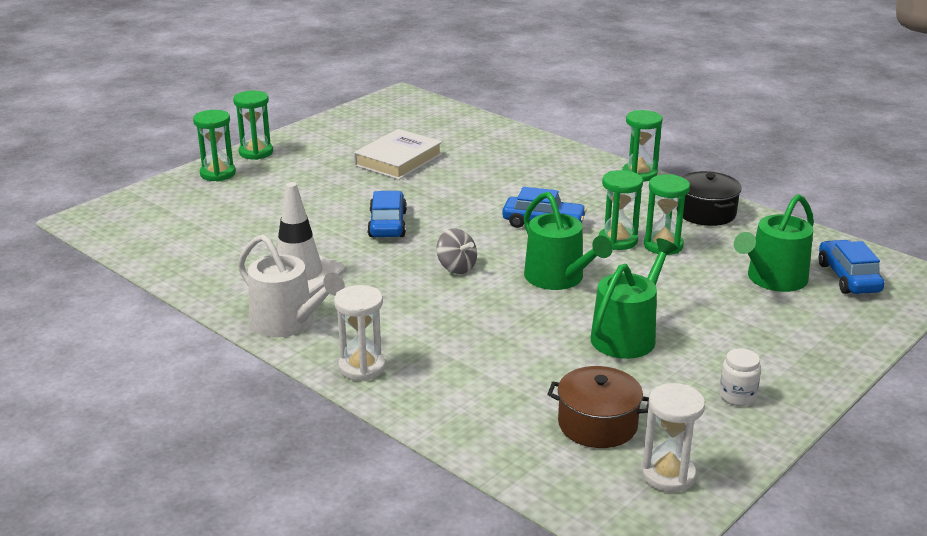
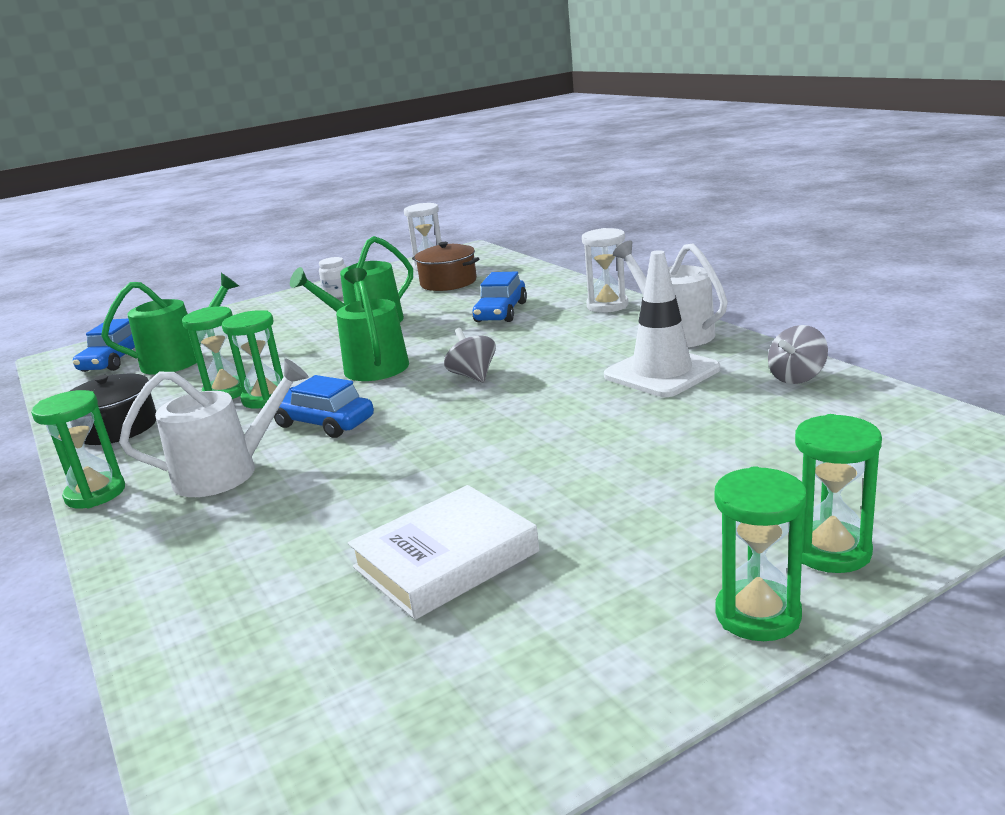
camera: 160 degrees left, 5 degrees down
blue car [367,191,407,237] -> blue car moved to [472,272,527,322]
none -> white watering can [119,358,309,497]
none -> grey spinning top [768,325,828,384]

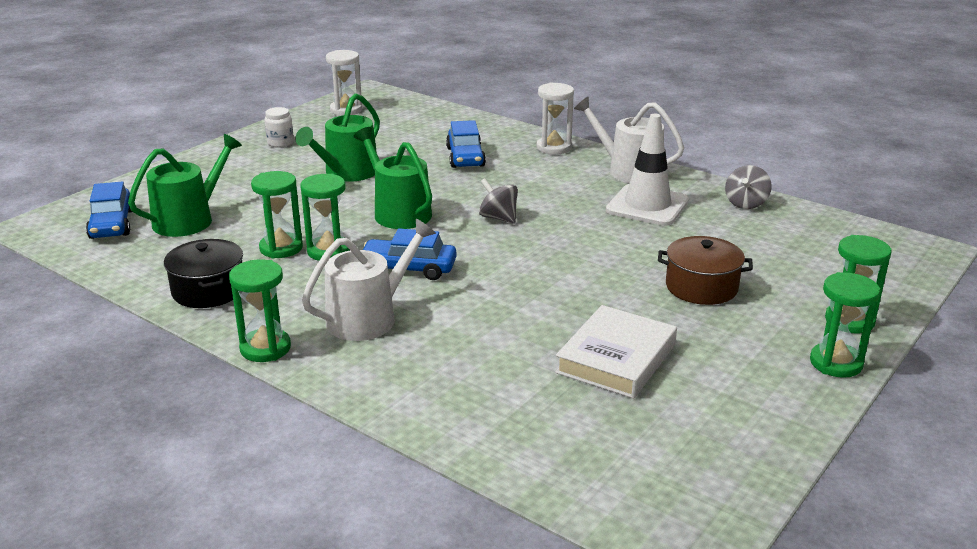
camera: 25 degrees left, 5 degrees up
brown pot [412,242,480,291] -> brown pot moved to [658,236,753,305]

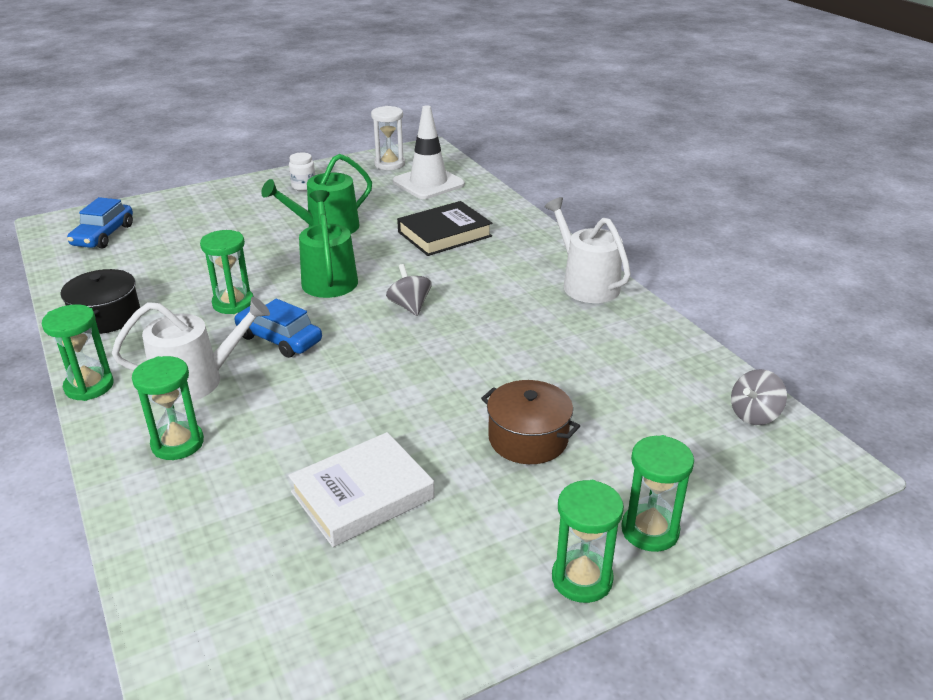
camera: 25 degrees right, 5 degrees up
green watering can [128,134,242,237] -> none
green hourglass [251,171,303,258] -> green hourglass moved to [132,356,204,460]
blue car [446,120,486,168] -> black book [397,201,492,256]
white hourglass [536,83,574,155] -> none
white traffic cone [606,114,689,226] -> white traffic cone moved to [393,105,465,199]
grey spinning top [725,165,772,209] -> grey spinning top moved to [731,369,787,425]

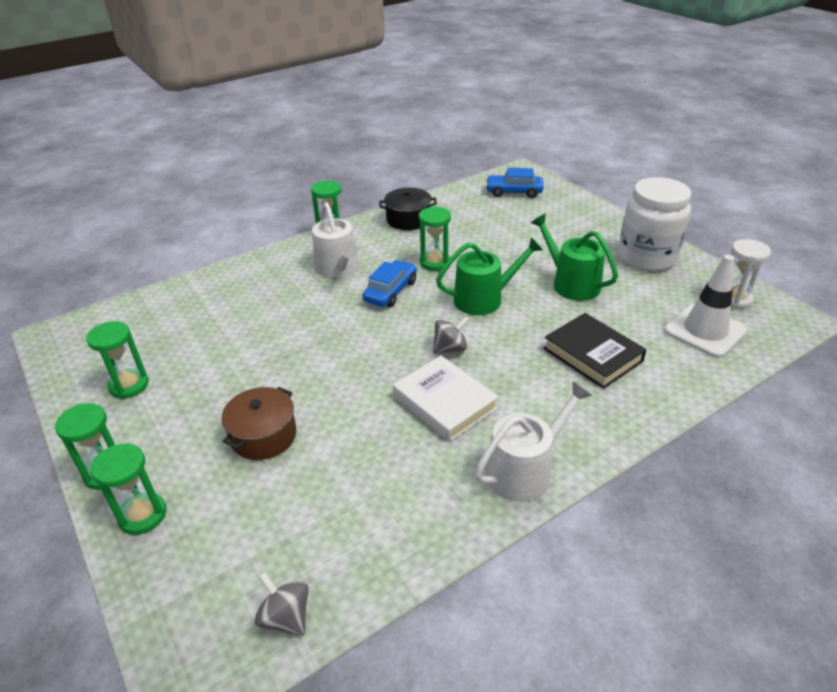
camera: 85 degrees right, 5 degrees up
green hourglass [132,356,204,460] -> green hourglass moved to [86,321,149,399]
white book [288,432,434,547] -> white book moved to [393,356,499,442]
white jar [289,152,315,191] -> white jar [618,177,691,272], size x2.48

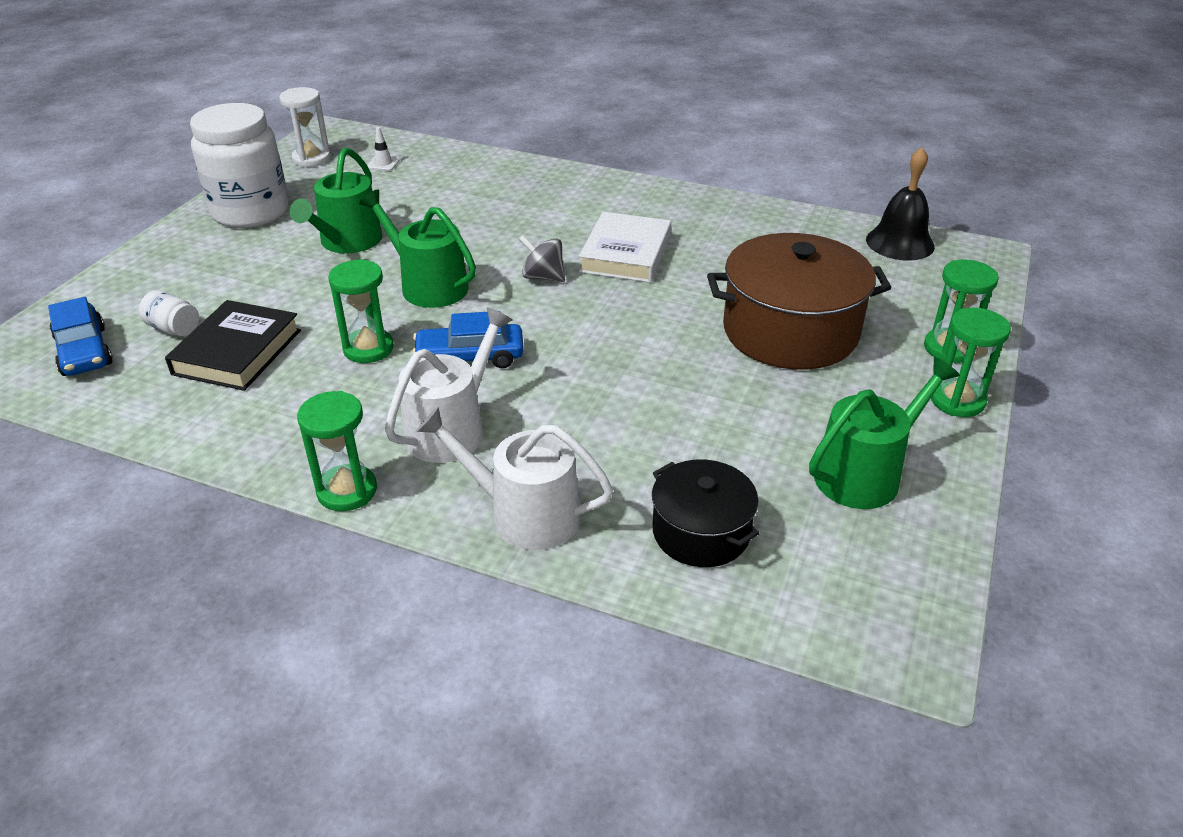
camera: 125 degrees left, 0 degrees up
green hourglass [86,321,149,399] -> green watering can [809,357,960,509]
brown pot [222,387,296,460] -> brown pot [707,233,891,370], size x1.75
grey spinning top [255,572,309,636] -> black bell [866,147,935,260]
black pot [379,188,437,230] -> black pot moved to [652,459,759,567]
white watering can [475,382,592,502] -> white watering can moved to [416,407,613,550]
black book [543,313,647,389] -> black book moved to [165,300,301,391]
white traffic cone [664,255,748,358] -> white traffic cone [367,127,400,171], size x0.41
none -> white jar [139,290,199,336]

